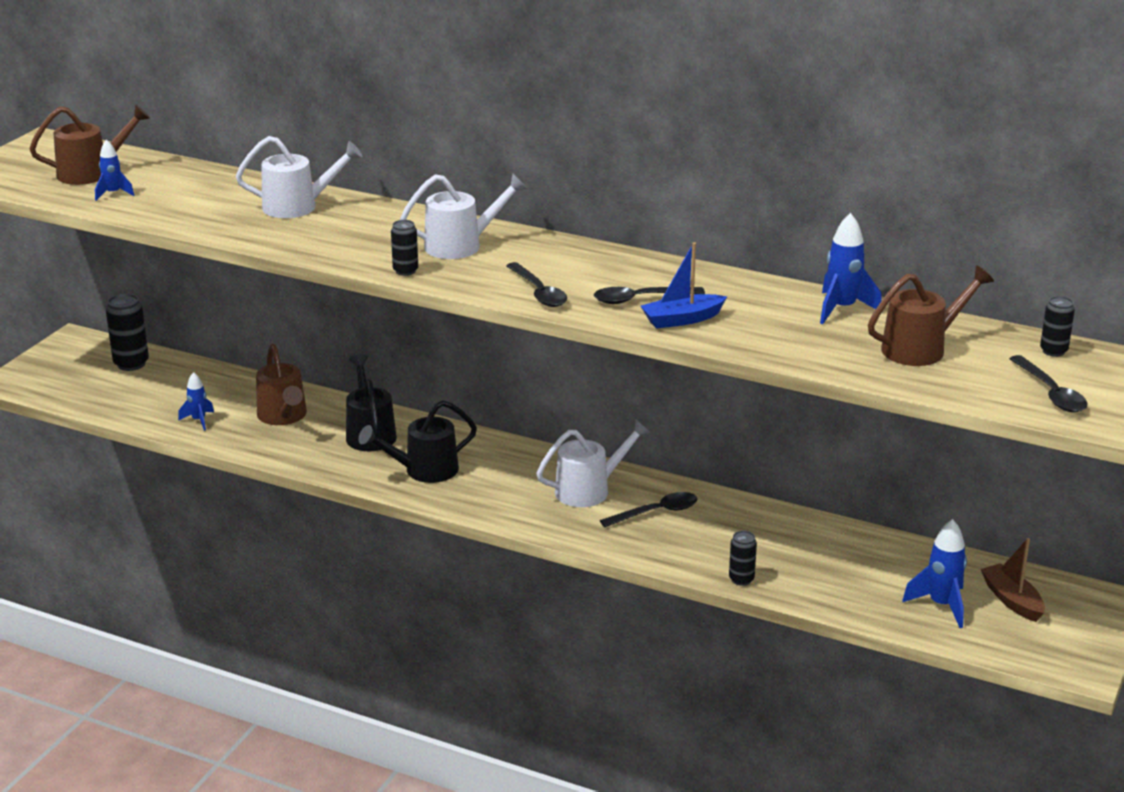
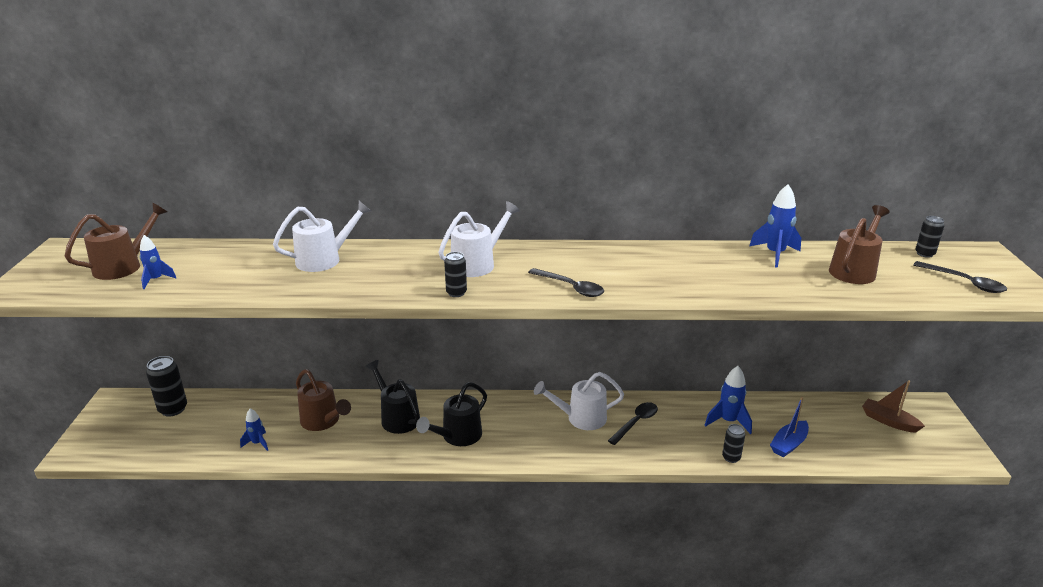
camera: 25 degrees left, 0 degrees up
white watering can [536,420,650,507] -> white watering can turned 135 degrees counterclockwise [534,372,624,430]
black spoon [594,287,705,304] -> none
blue boat [641,242,727,328] -> blue boat moved to [770,397,809,457]
blue rocket [902,519,967,628] -> blue rocket moved to [705,366,752,434]

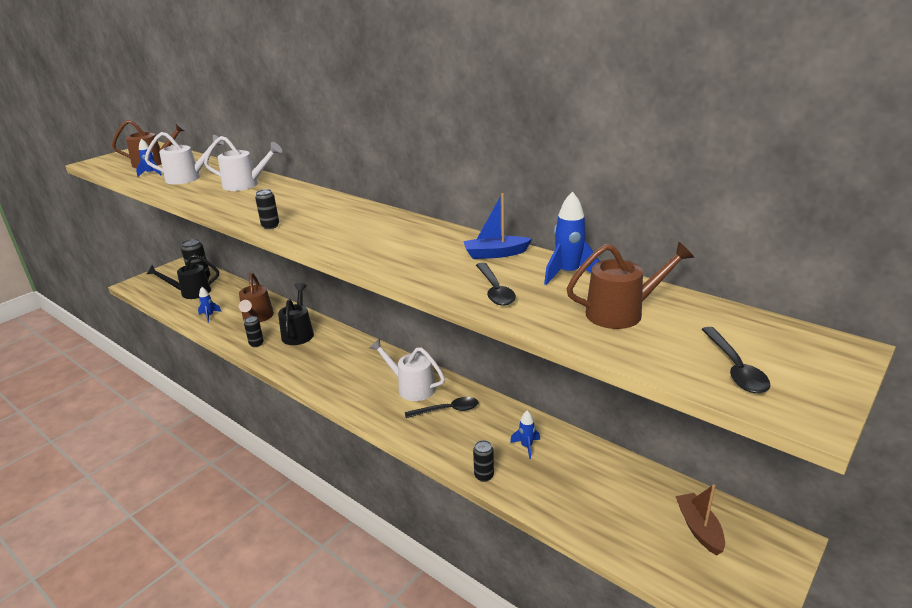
camera: 40 degrees right, 0 degrees up
black watering can [416,382,487,446] -> black watering can moved to [147,254,219,299]
white watering can [438,201,520,277] -> white watering can moved to [145,132,224,184]
black spoon [528,268,604,297] -> black spoon moved to [476,263,516,306]
blue rocket [705,366,752,434] -> blue rocket [510,410,540,459], size x0.63
blue boat [770,397,809,457] -> blue boat moved to [463,193,532,259]
black can [916,216,944,258] -> black can moved to [244,316,264,347]

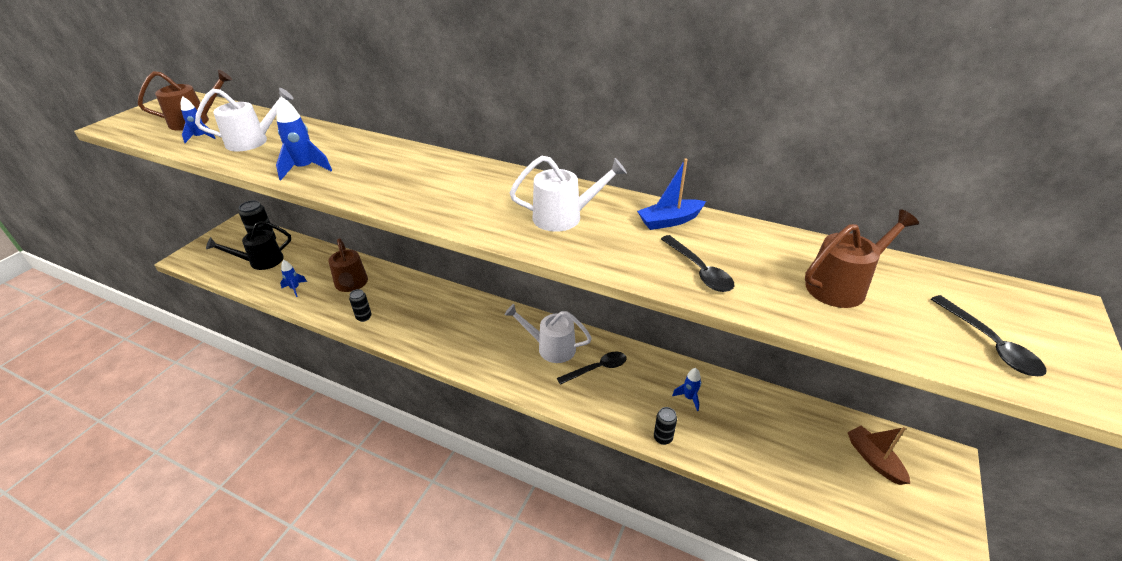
camera: 15 degrees left, 10 degrees up
white watering can [204,136,282,191] -> white watering can moved to [510,156,627,232]
black can [255,189,279,229] -> none
black watering can [278,283,314,345] -> none
blue rocket [544,191,600,285] -> blue rocket moved to [276,97,332,181]

